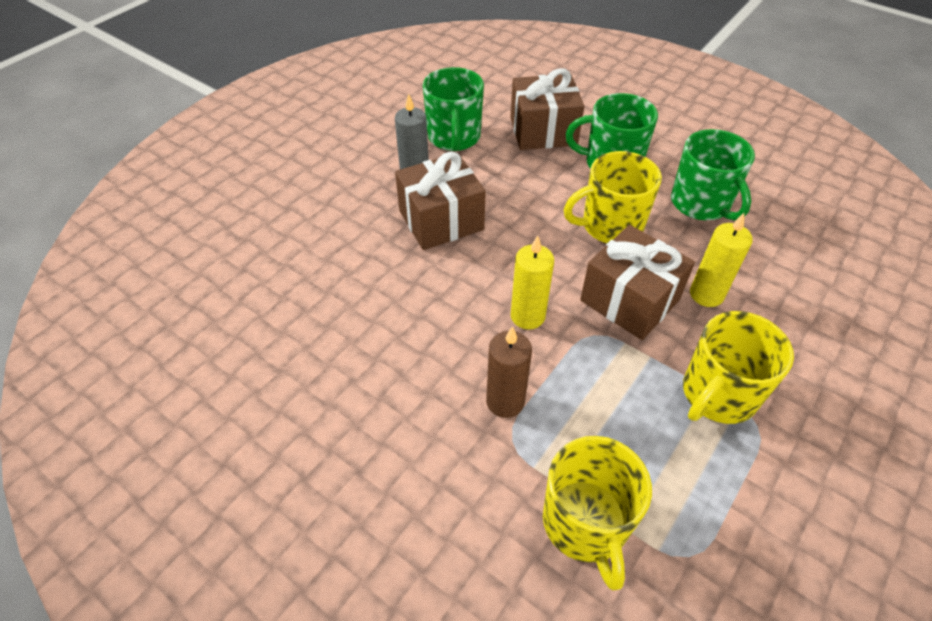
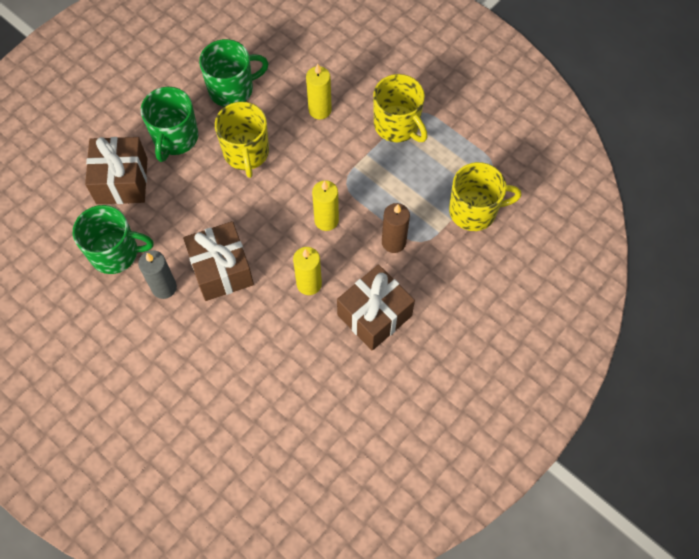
camera: 85 degrees left, 15 degrees up
brown gift [580,225,695,340] -> brown gift moved to [337,264,415,351]
none -> yellow candle [293,247,322,295]

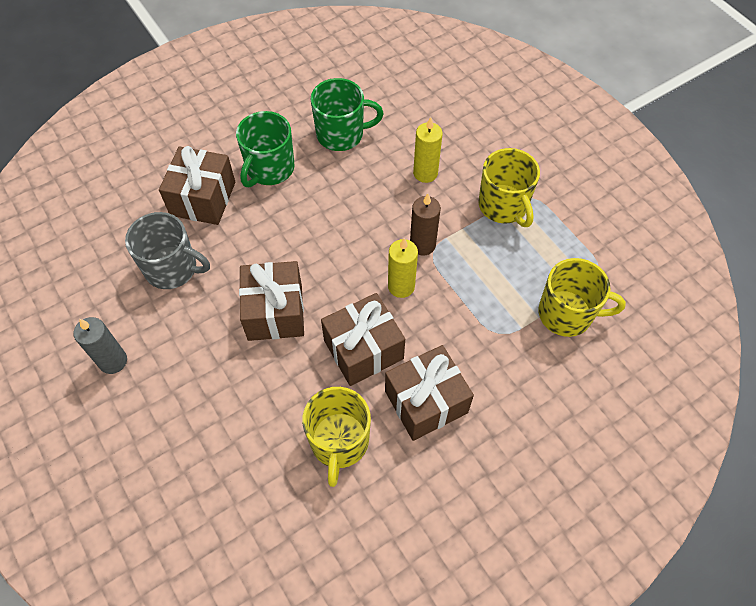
camera: 15 degrees right, 5 degrees down
green mug [73,205,154,274] -> grey mug [125,212,210,289]
grey candle [138,250,177,299] -> grey candle moved to [73,317,127,374]
yellow mug [215,102,269,178] -> yellow mug moved to [302,387,371,487]
yellow candle [293,247,322,295] -> brown gift [321,293,405,386]
brown candle [382,203,410,253] -> brown candle moved to [410,194,441,256]

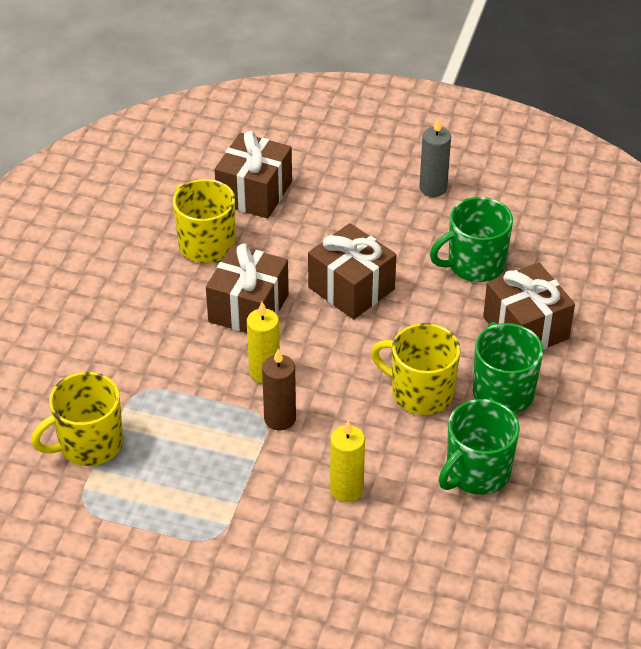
camera: 140 degrees right, 15 degrees down
grey mug [125,212,210,289] -> green mug [430,197,513,282]
brown gift [385,345,474,441] -> brown gift moved to [215,131,292,219]
yellow mug [478,148,540,227] -> yellow mug moved to [371,323,461,415]

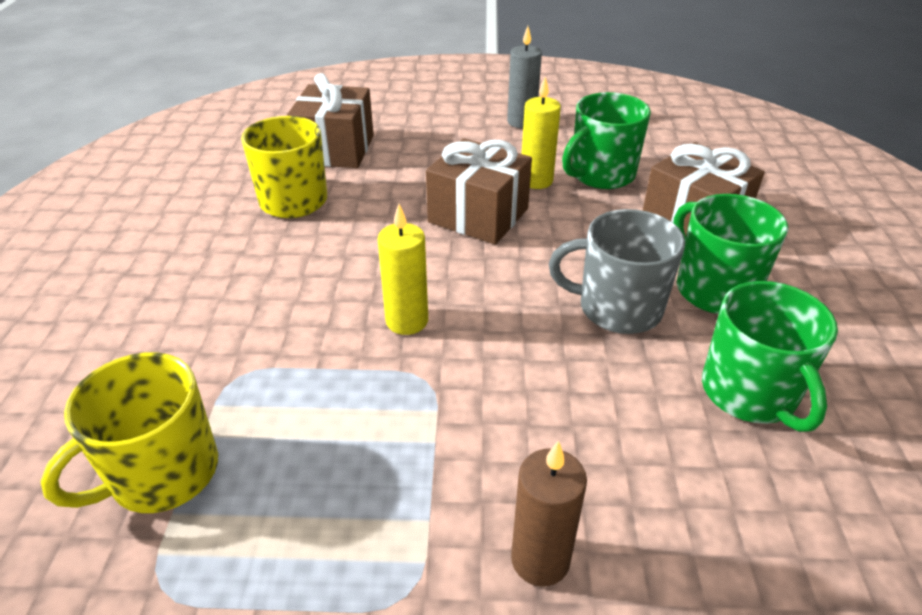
camera: 15 degrees left, 5 degrees down
brown gift [206,243,289,333] -> none
brown candle [262,349,296,430] -> brown candle moved to [511,441,587,586]
yellow candle [330,420,365,502] -> yellow candle moved to [522,77,561,189]
yellow mug [371,323,461,415] -> grey mug [549,209,685,334]
green mug [439,399,520,495] -> green mug turned 45 degrees counterclockwise [702,281,838,432]

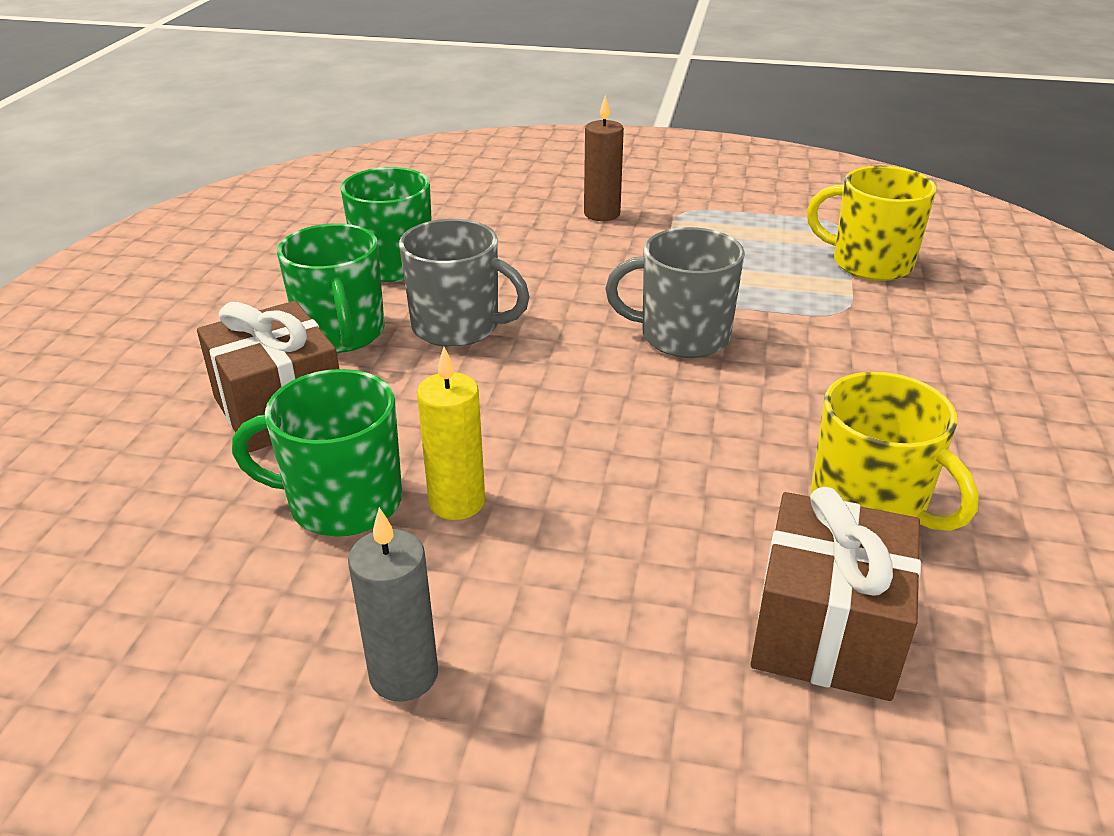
camera: 170 degrees left, 5 degrees down
yellow mug [40,352,218,513] -> yellow mug turned 120 degrees counterclockwise [807,166,936,281]
yellow candle [378,204,428,335] -> grey mug [605,227,745,358]
brown gift [426,138,532,245] -> none
green mug [562,92,651,189] -> green mug turned 150 degrees counterclockwise [232,369,402,536]

